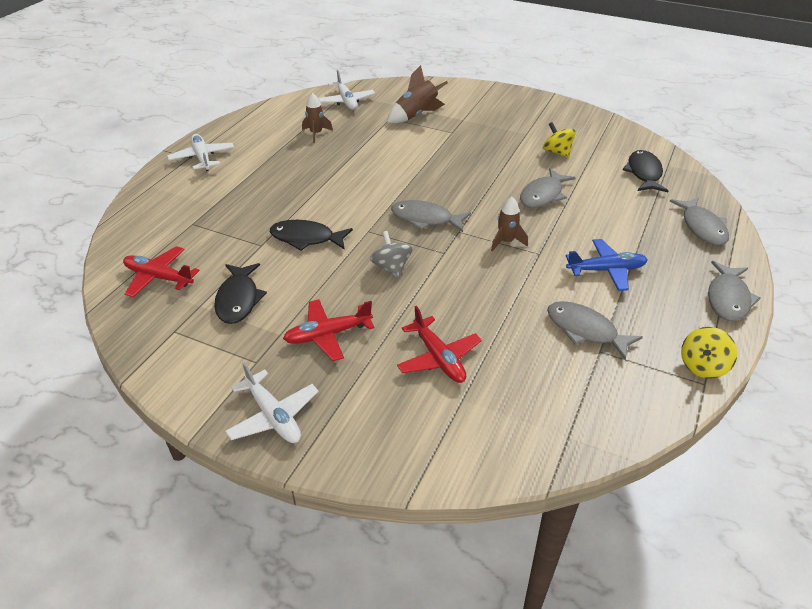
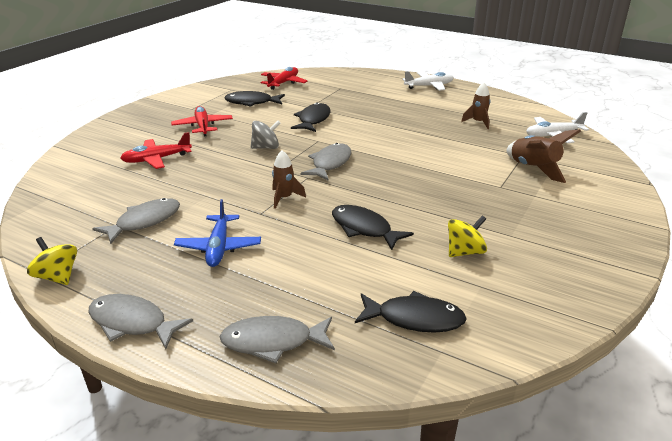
camera: 95 degrees right, 10 degrees down
white plane [225,362,319,443] -> none
grey fish [520,168,576,208] -> black fish [332,205,414,250]

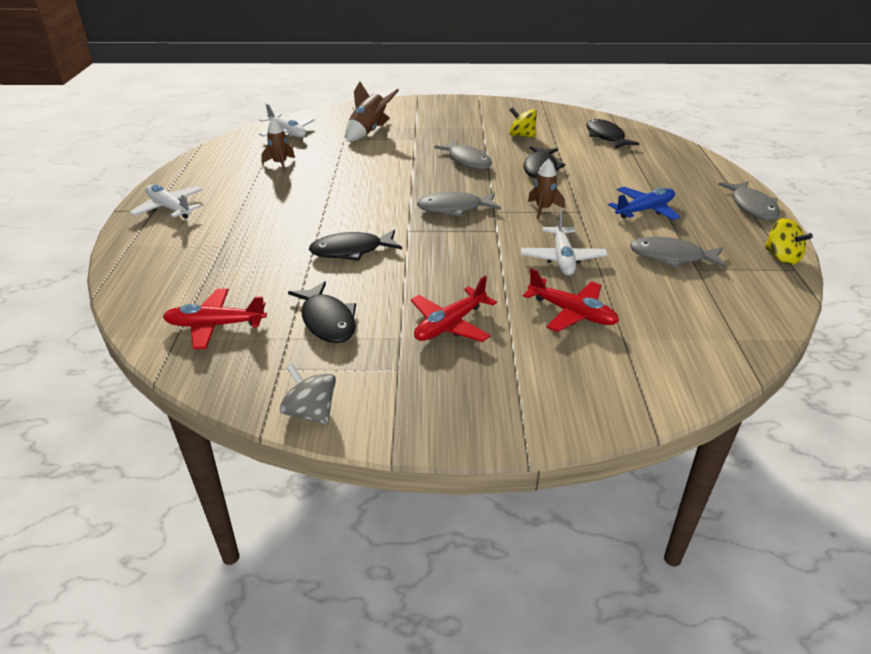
camera: 120 degrees left, 5 degrees up
yellow spinning top [27,237,77,285] -> yellow spinning top turned 45 degrees counterclockwise [765,218,813,265]
grey fish [220,316,335,363] -> grey fish moved to [434,140,492,169]
grey spinning top [251,121,281,149] -> grey spinning top moved to [280,363,336,425]
none -> white plane [521,211,608,276]

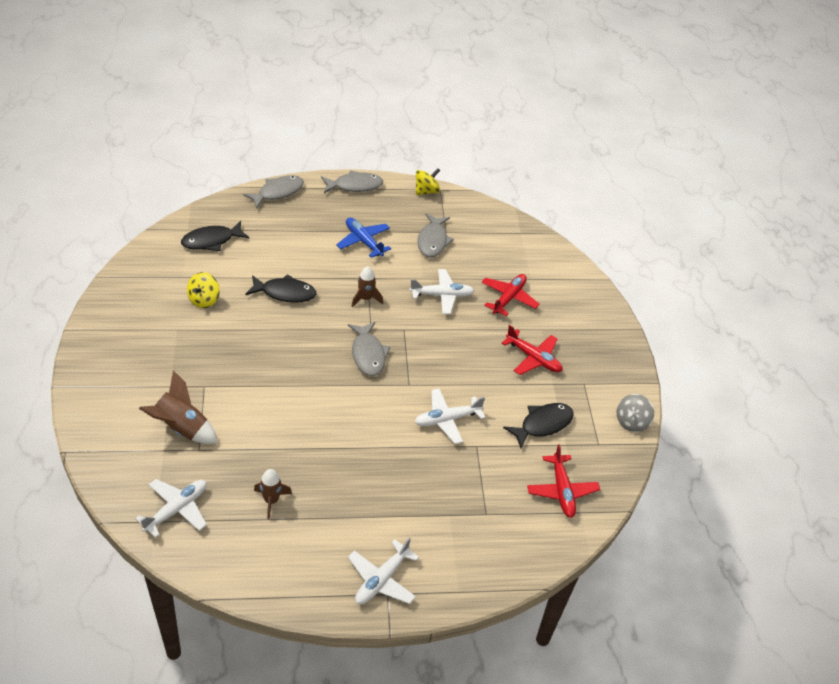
camera: 100 degrees left, 10 degrees up
black fish [309,230,402,261] -> white plane [415,388,485,444]
grey fish [434,140,492,169] -> grey fish moved to [243,175,304,209]

